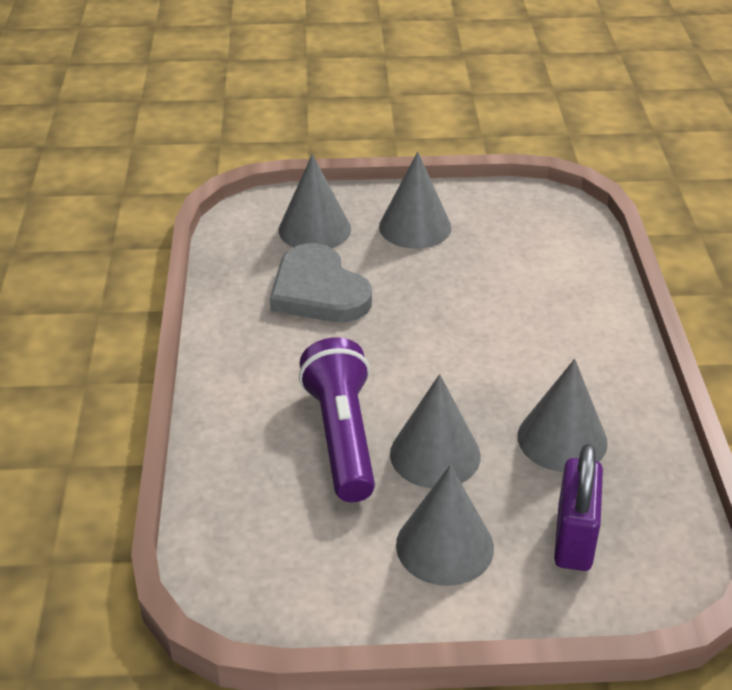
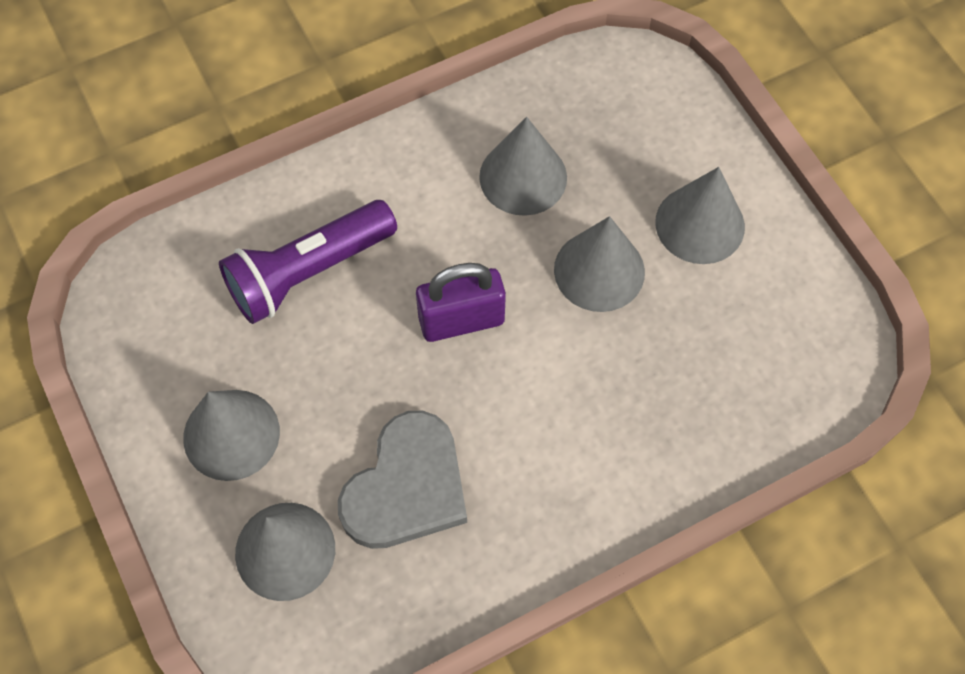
camera: 115 degrees left, 25 degrees up
purple flashlight [299,337,375,502] -> purple flashlight moved to [219,200,397,324]
purple padlock [554,444,603,571] -> purple padlock moved to [416,263,506,342]

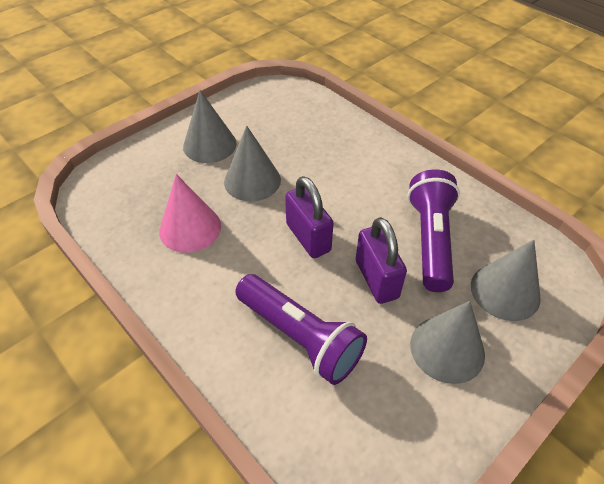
camera: 105 degrees left, 15 degrees down
grey heart [338,411,467,549] -> purple flashlight [408,169,460,292]
grey cone [479,117,567,216] -> pink cone [159,174,221,253]
none -> purple padlock [356,217,407,304]

